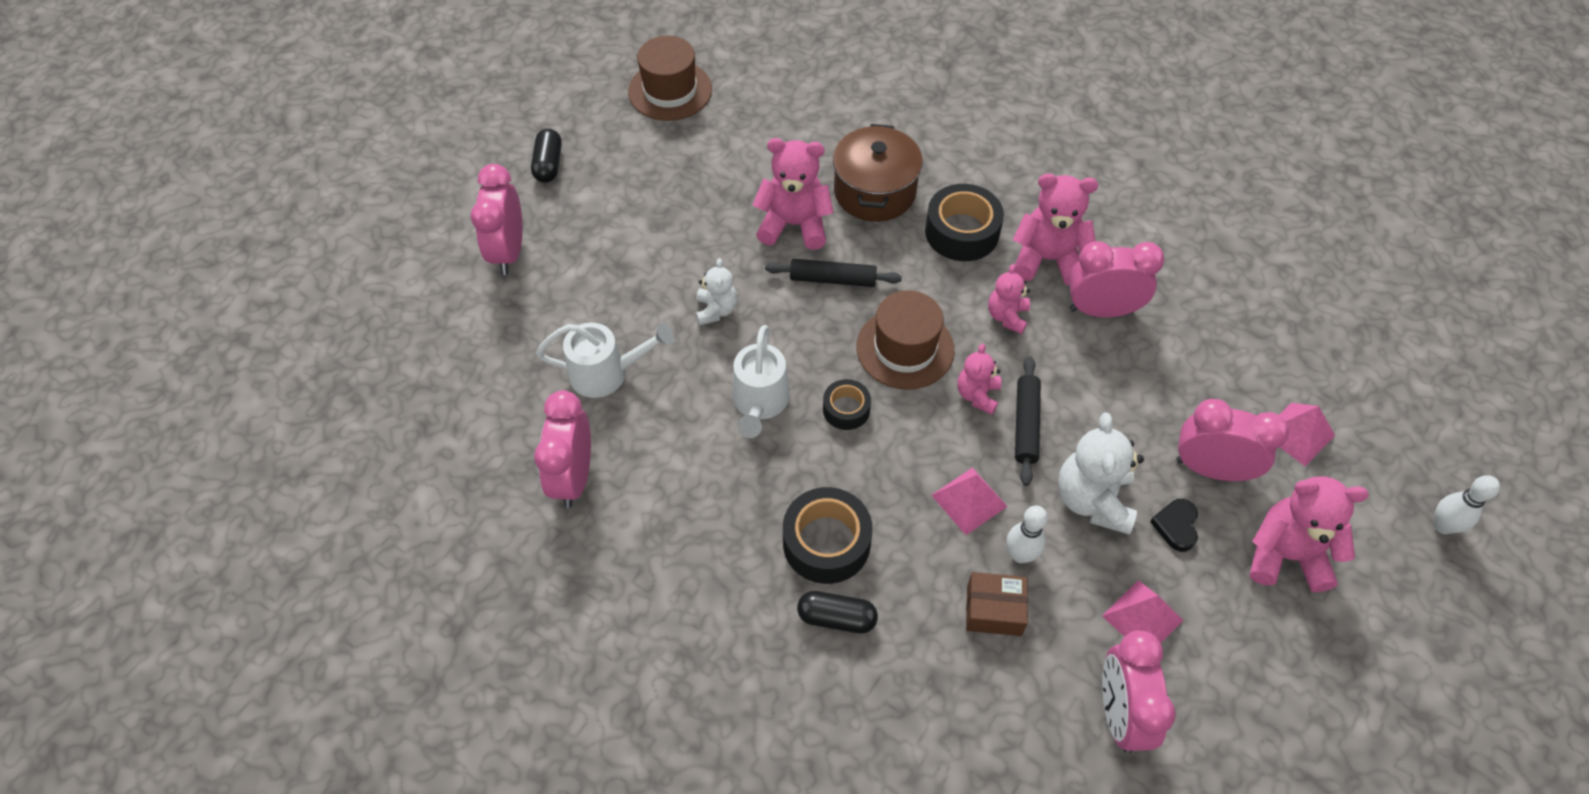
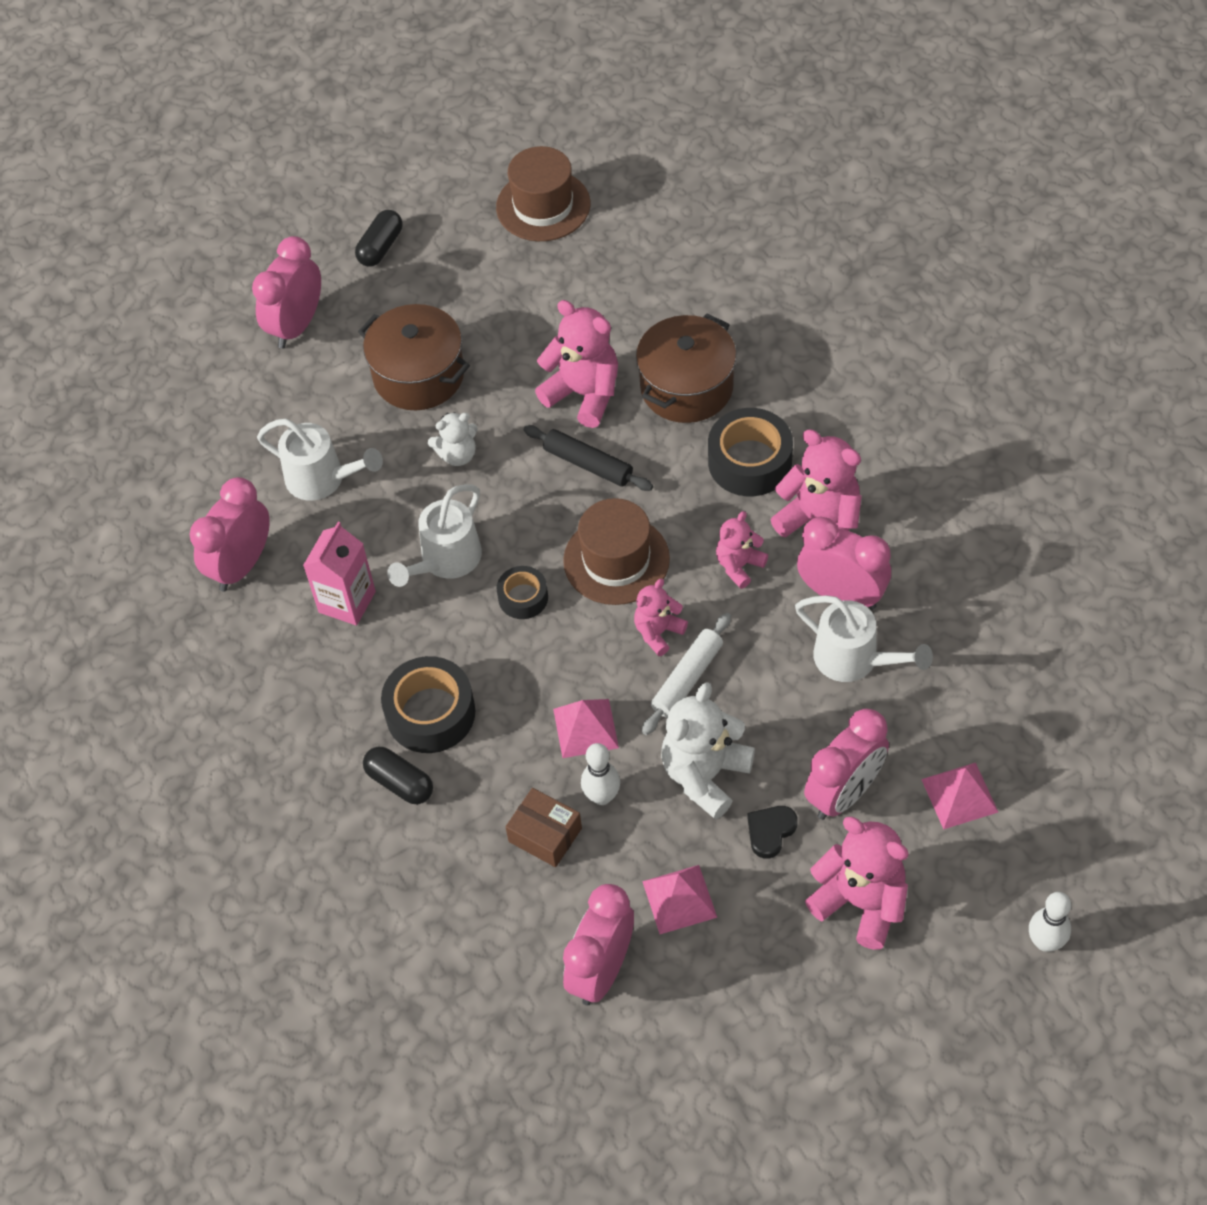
camera: 30 degrees right, 0 degrees up
white teddy bear [696,258,737,325] -> white teddy bear turned 45 degrees clockwise [428,412,478,466]
black rolling pin [1015,356,1041,486] -> white rolling pin [642,613,731,735]
pink clock [1176,399,1289,481] -> pink clock turned 90 degrees clockwise [804,708,889,820]
none -> pink carton [303,522,376,626]
none -> brown pot [358,304,470,410]
none -> white watering can [795,595,933,682]

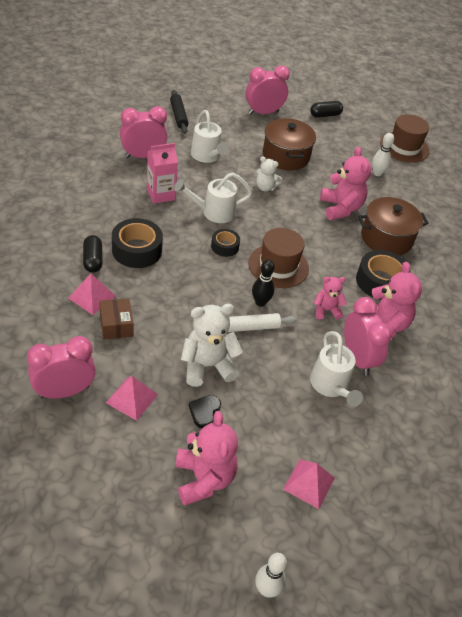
camera: 35 degrees right, 10 degrees down
black rolling pin [524,425,653,491] -> black rolling pin moved to [170,90,189,134]
pink pyramid [553,699,619,758] -> pink pyramid moved to [68,274,116,315]
white bowling pin [581,743,620,805] -> white bowling pin moved to [372,133,394,176]
pink teddy bear [634,579,688,656] -> black bowling pin [252,260,275,306]
black heart [747,806,798,859] -> black heart turned 60 degrees counterclockwise [189,395,221,428]
pink clock [804,708,889,820] -> none

